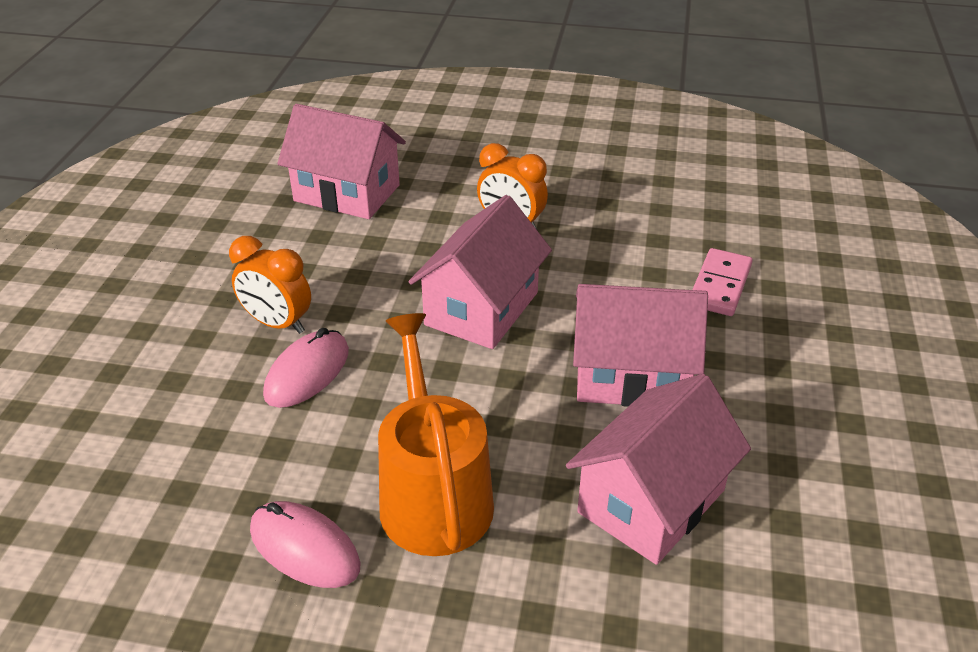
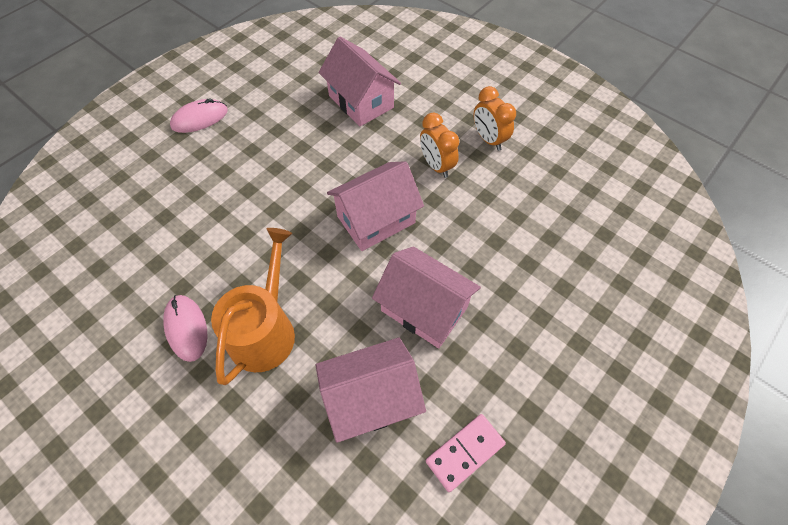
camera: 30 degrees right, 20 degrees up
orange clock [229,236,311,334] -> orange clock moved to [474,86,516,151]
pink mouse [263,328,349,408] -> pink mouse moved to [170,98,228,133]
pink domino [692,248,753,316] -> pink domino moved to [426,414,506,492]

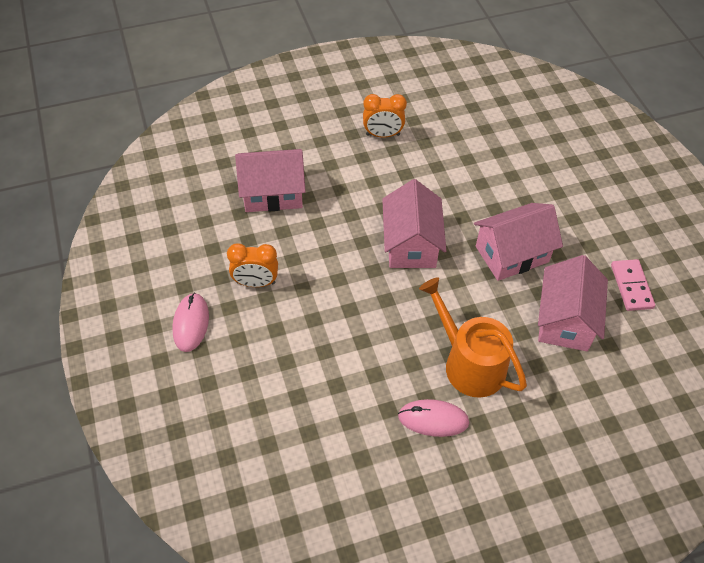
camera: 60 degrees left, 5 degrees down
orange clock [420,113,459,178] -> orange clock moved to [227,243,278,287]

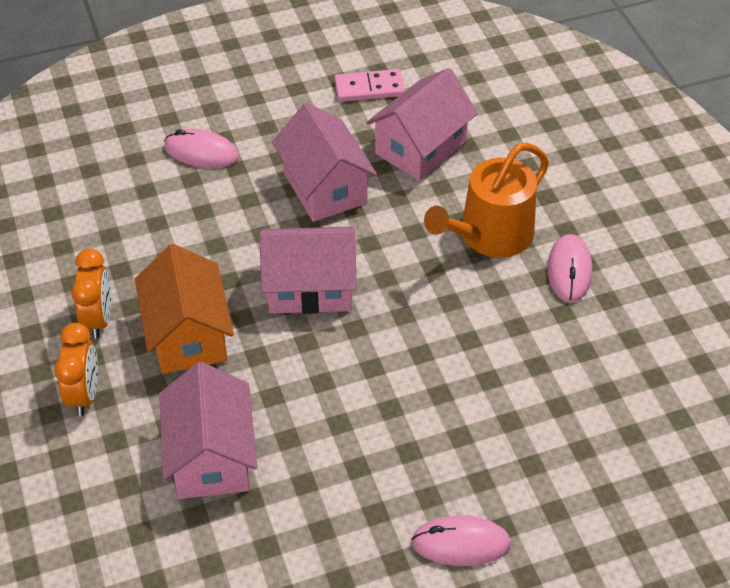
camera: 90 degrees left, 5 degrees down
orange clock [227,243,278,287] -> orange clock moved to [54,323,98,416]
pink house [538,255,608,351] -> pink house turned 60 degrees counterclockwise [366,68,478,181]
none -> orange house [135,244,234,374]
none -> pink mouse [164,128,239,168]

